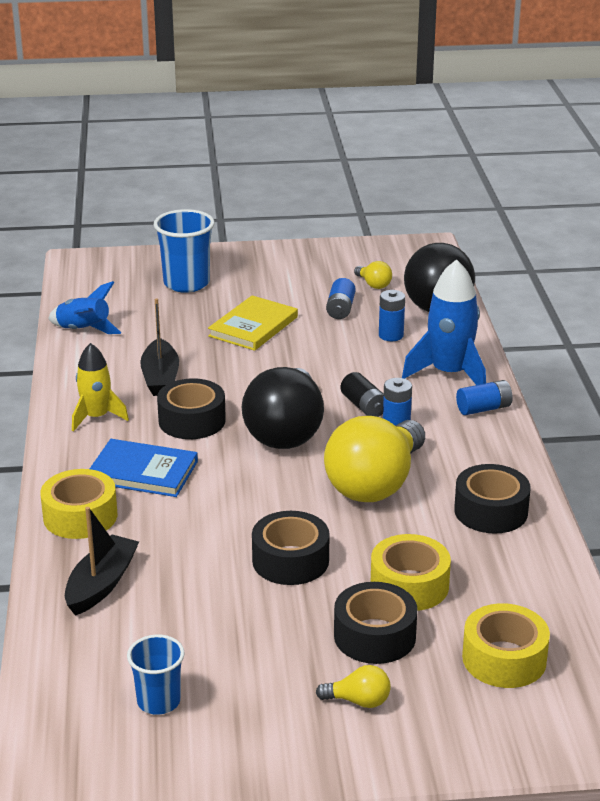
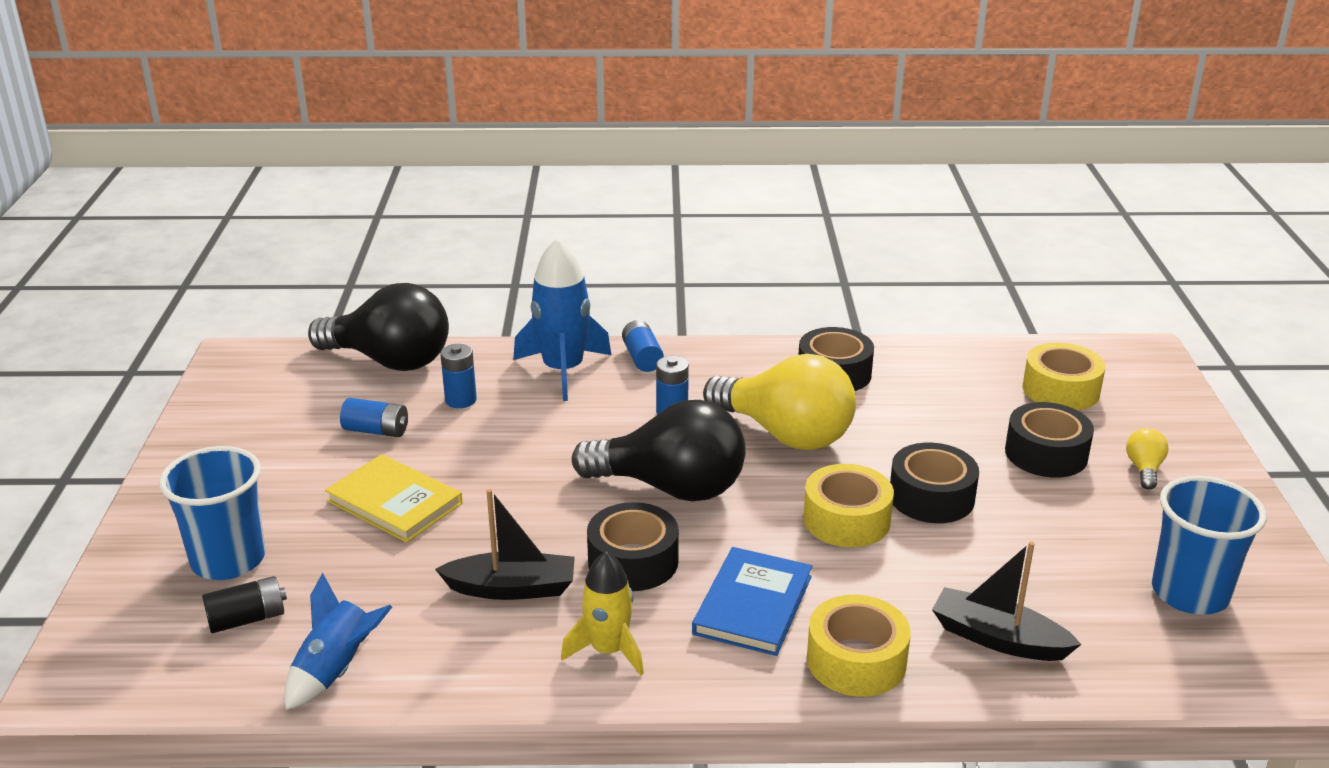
camera: 85 degrees left, 0 degrees up
blue cup [127,635,185,715] -> blue cup [1152,476,1267,615], size x1.61
black battery [341,372,384,417] -> black battery moved to [202,576,287,633]
yellow light bulb [354,261,392,289] -> none
yellow tape [371,534,451,611] -> yellow tape moved to [803,464,894,547]

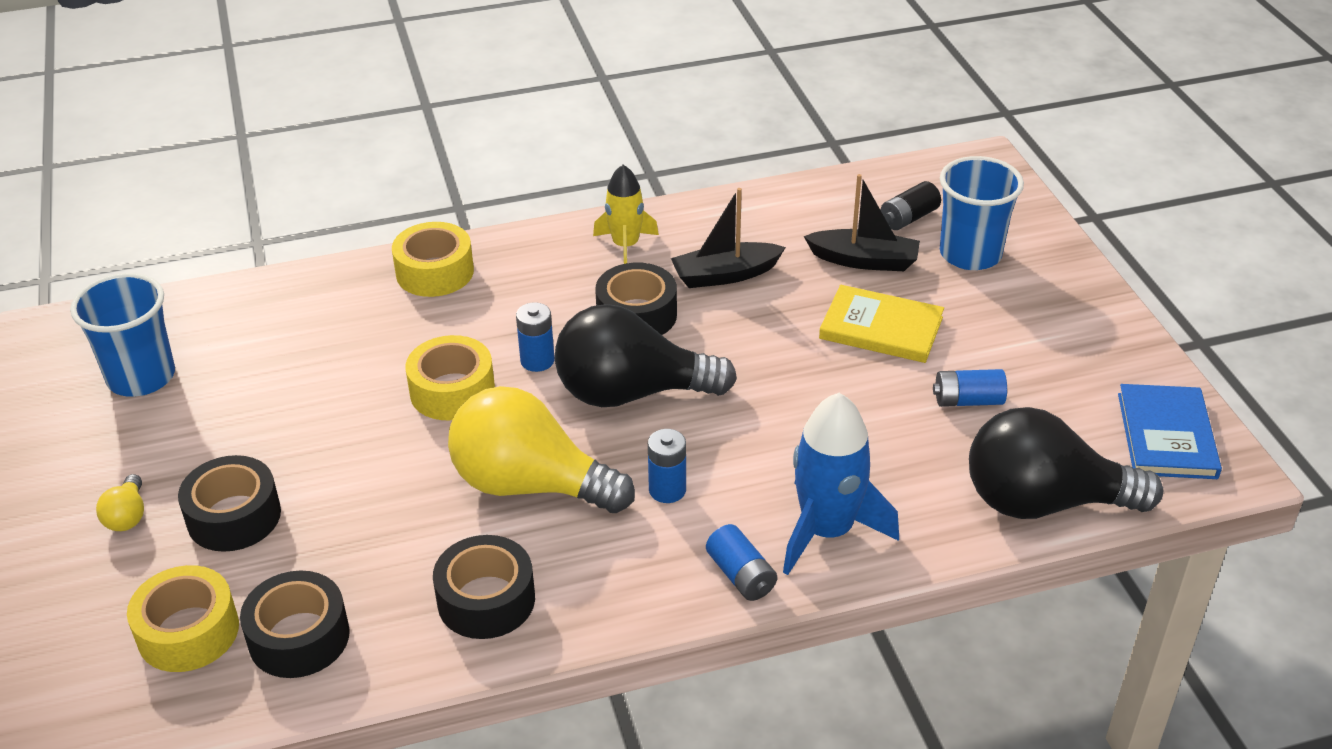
camera: 165 degrees right, 10 degrees up
blue rocket [284,573,392,710] -> none
blue battery [440,344,477,408] -> blue battery moved to [516,302,555,372]
blue book [692,547,812,656] -> blue book moved to [1118,384,1222,479]
black tape [890,443,979,523] -> black tape moved to [240,571,350,678]
black boat [932,541,1082,661] -> black boat moved to [804,174,920,271]

